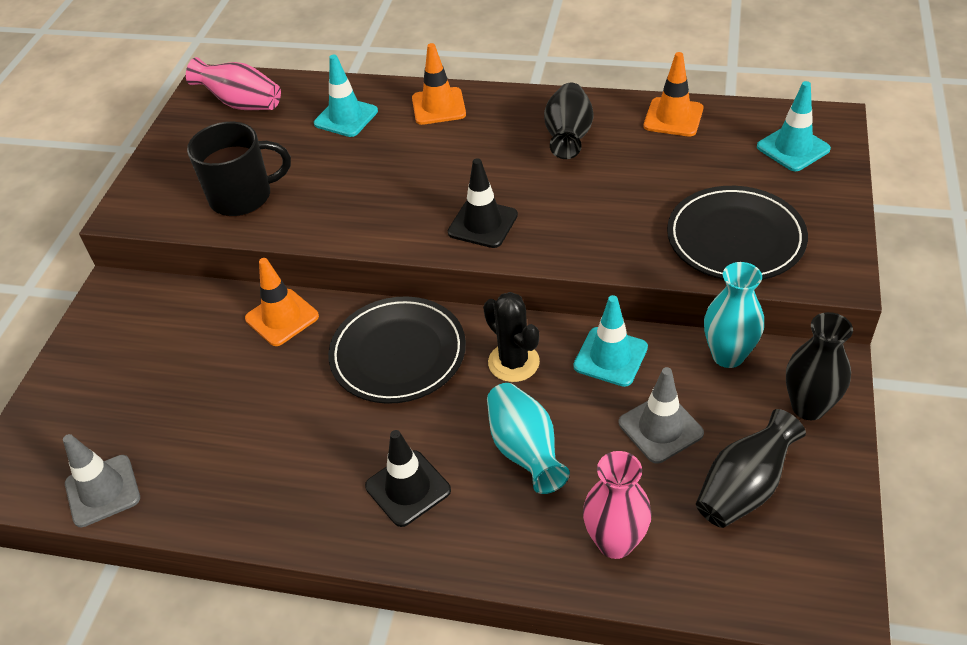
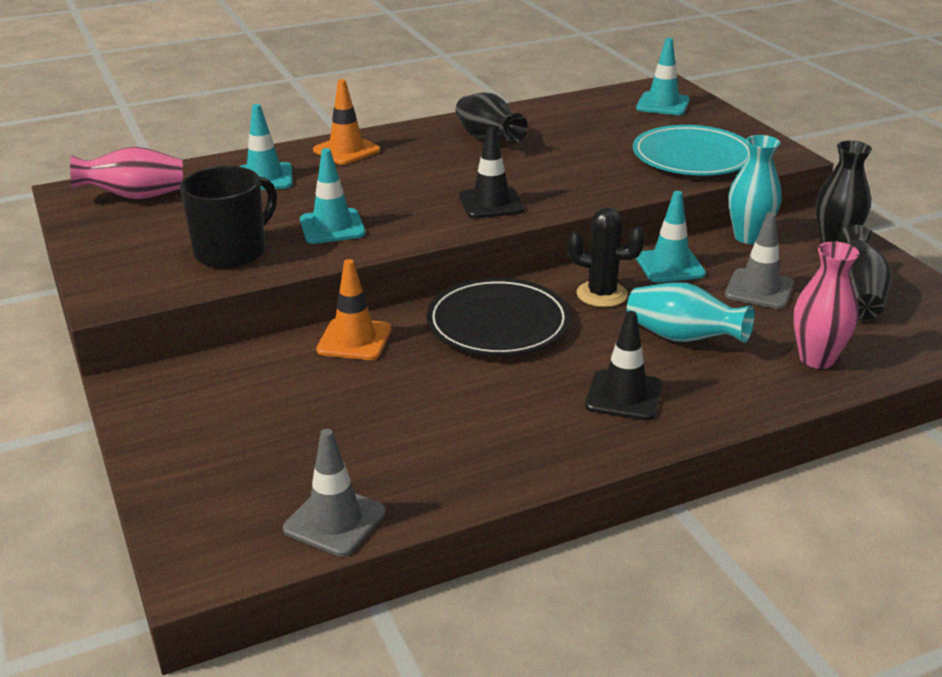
camera: 40 degrees left, 15 degrees down
orange traffic cone [644,52,703,136] -> none
black plate [667,186,808,280] -> turquoise plate [633,125,749,176]
none -> turquoise traffic cone [300,148,366,244]

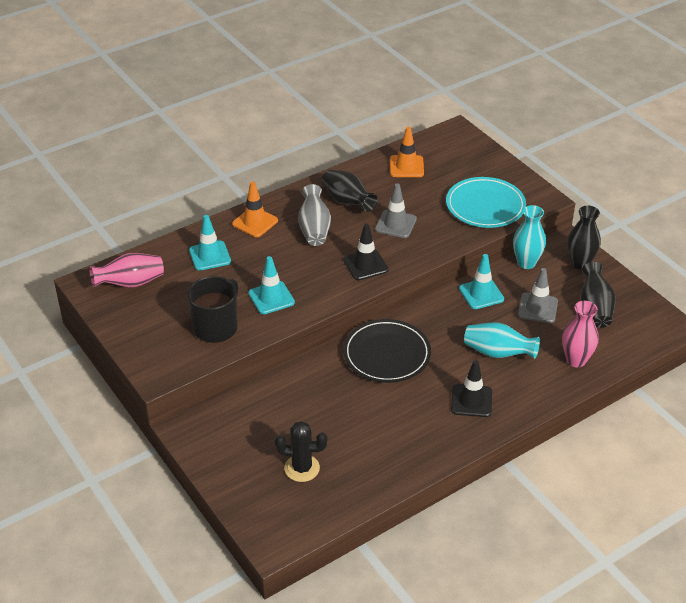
camera: 10 degrees left, 10 degrees up
grey traffic cone [283,429,386,557] -> grey traffic cone moved to [375,183,417,238]
orange traffic cone [316,259,392,360] -> orange traffic cone moved to [390,127,424,177]
black cactus [567,208,645,307] -> black cactus moved to [275,421,327,482]
turquoise traffic cone [636,38,690,115] -> none
none -> grey vase [298,184,331,246]

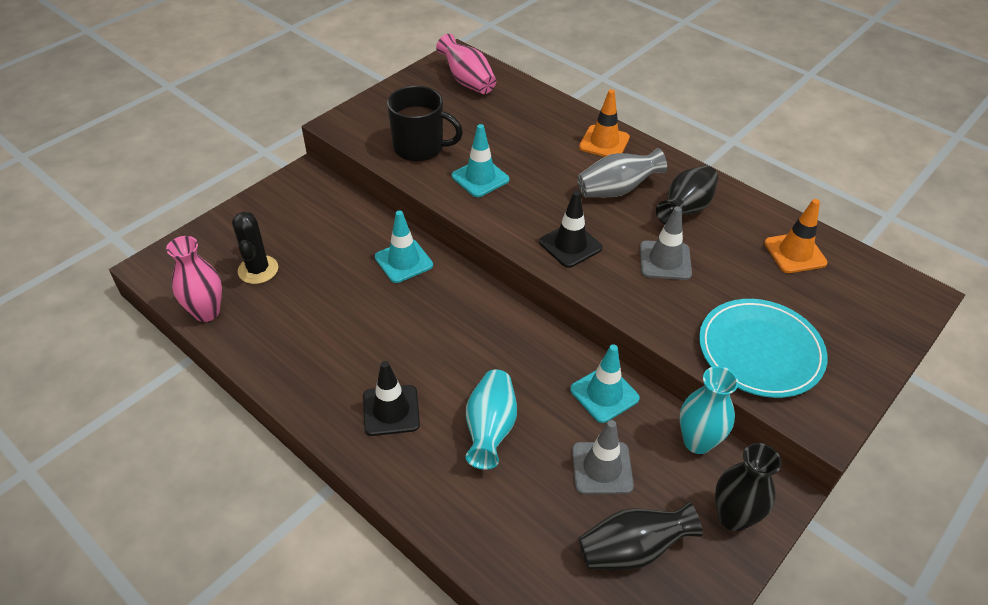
camera: 75 degrees right, 5 degrees up
turquoise traffic cone [189,215,231,271] -> turquoise traffic cone moved to [375,210,433,283]
black plate [343,319,431,383] -> none
pink vase [562,301,599,367] -> pink vase moved to [166,236,222,322]

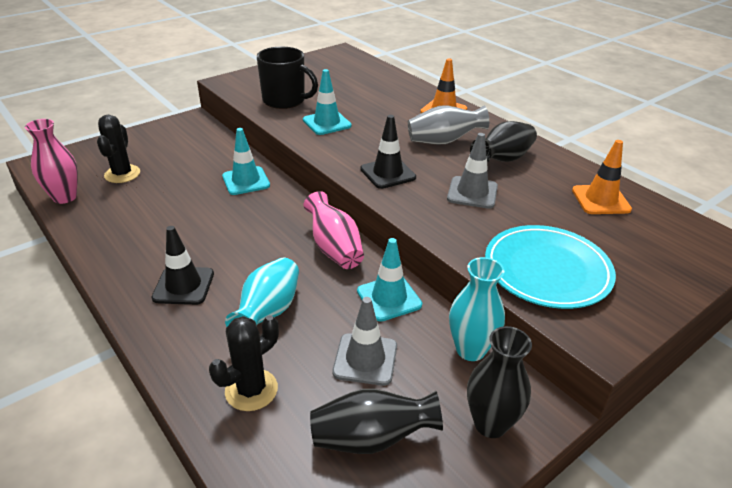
camera: 10 degrees right, 10 degrees down
pink vase [436,34,496,94] -> pink vase moved to [304,191,364,269]
none -> black cactus [209,315,279,411]

